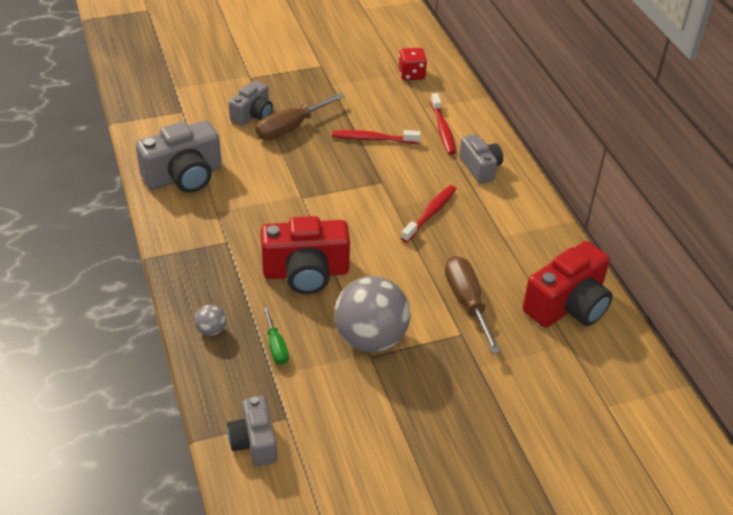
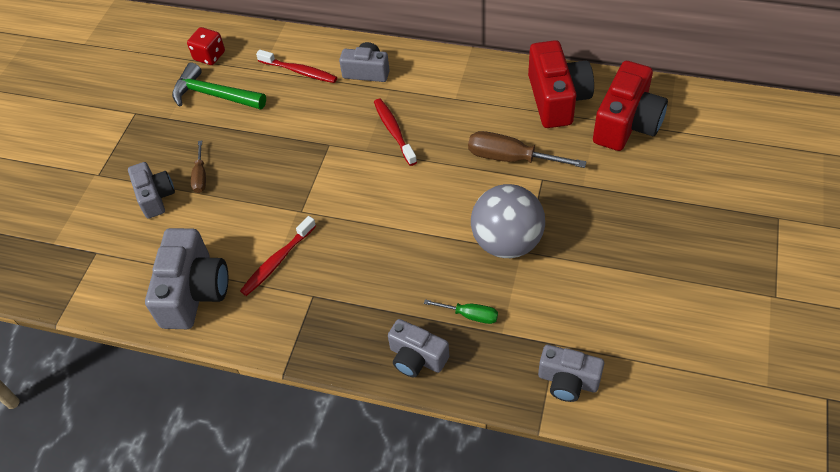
camera: 50 degrees left, 10 degrees up
grey ball [194,305,226,336] -> grey camera [388,319,449,377]
brown screwdriver [256,93,345,140] -> brown screwdriver [191,141,206,193], size x0.57
red camera [261,216,350,294] -> red camera moved to [593,61,668,151]
red toothbrush [332,130,421,144] -> red toothbrush moved to [240,216,316,296]
none -> green hammer [172,63,266,110]

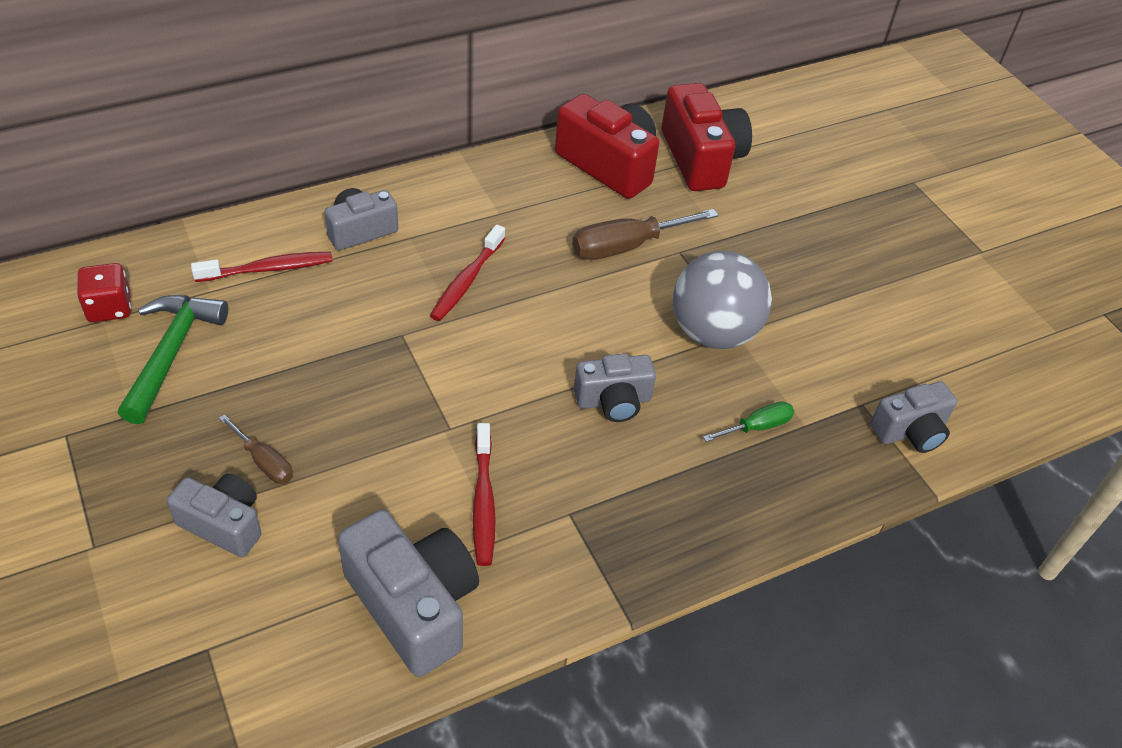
camera: 50 degrees left, 5 degrees down
green hammer [172,63,266,110] -> green hammer turned 120 degrees clockwise [118,295,228,424]
red toothbrush [374,99,417,166] -> red toothbrush turned 90 degrees counterclockwise [430,225,505,321]
grey camera [388,319,449,377] -> grey camera moved to [574,353,656,422]

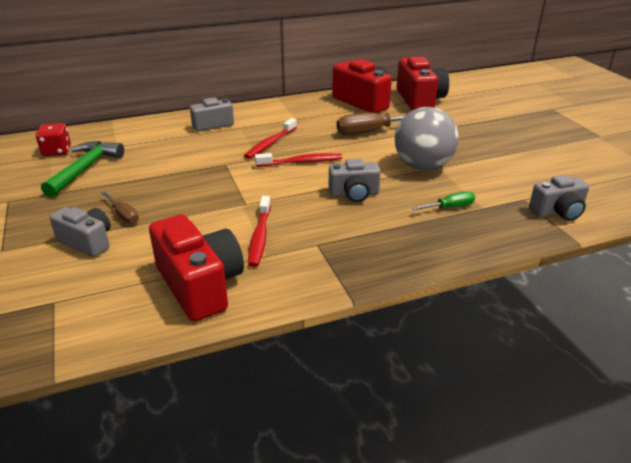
camera: 10 degrees right, 15 degrees down
red toothbrush [191,252,333,282] -> red toothbrush moved to [255,153,342,167]
grey camera [338,510,479,677] -> red camera [149,214,244,322]

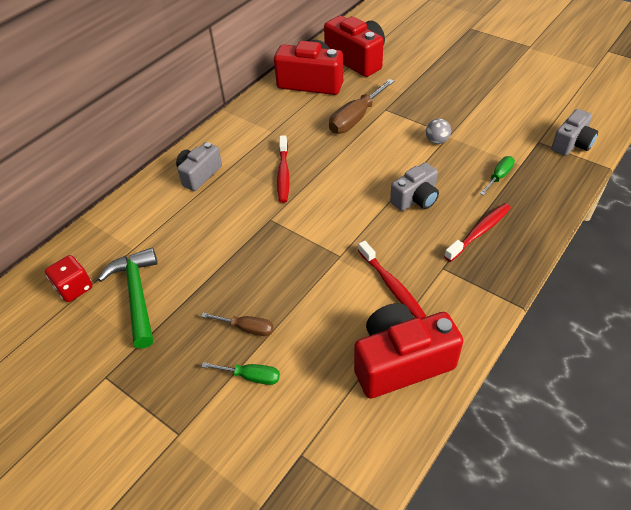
camera: 30 degrees left, 15 degrees up
grey camera [50,207,111,257] -> green screwdriver [202,362,280,385]
red camera [149,214,244,322] -> red camera turned 45 degrees counterclockwise [354,303,463,398]
red toothbrush [255,153,342,167] -> red toothbrush moved to [444,203,511,262]
grey ball [395,107,459,171] -> grey ball [426,119,451,144], size x0.42

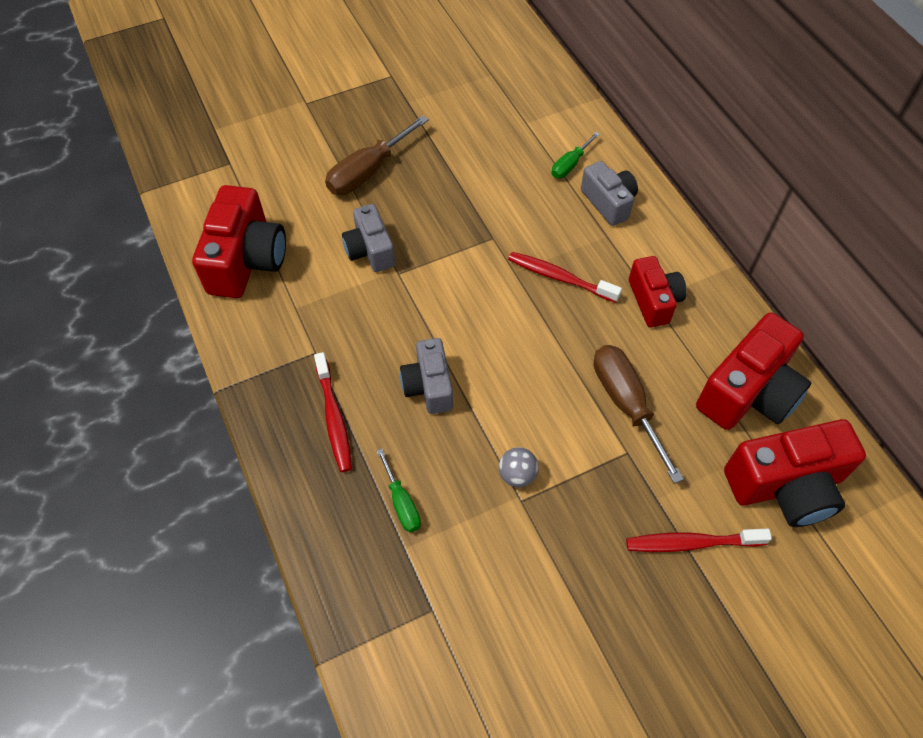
camera: 115 degrees right, 10 degrees up
red dice [45,255,93,302] -> none
green hammer [98,248,158,349] -> none
brown screwdriver [201,313,273,336] -> brown screwdriver [325,115,429,195], size x1.77
green screwdriver [202,362,280,385] -> green screwdriver moved to [552,132,600,178]
red toothbrush [358,241,426,319] -> red toothbrush moved to [626,529,772,552]
grey camera [551,109,598,156] -> grey camera moved to [342,204,395,272]
none -> red camera [629,256,687,327]

